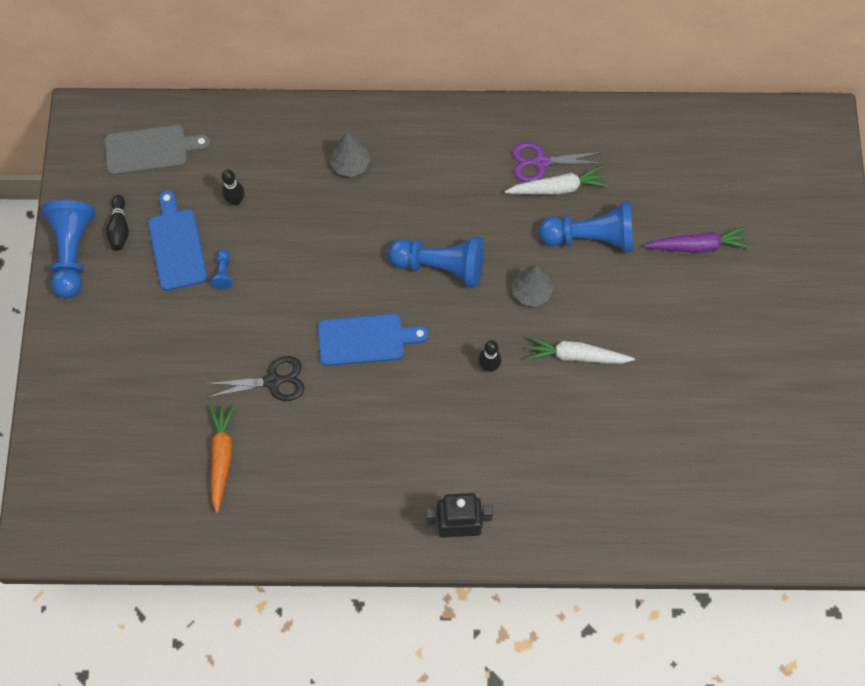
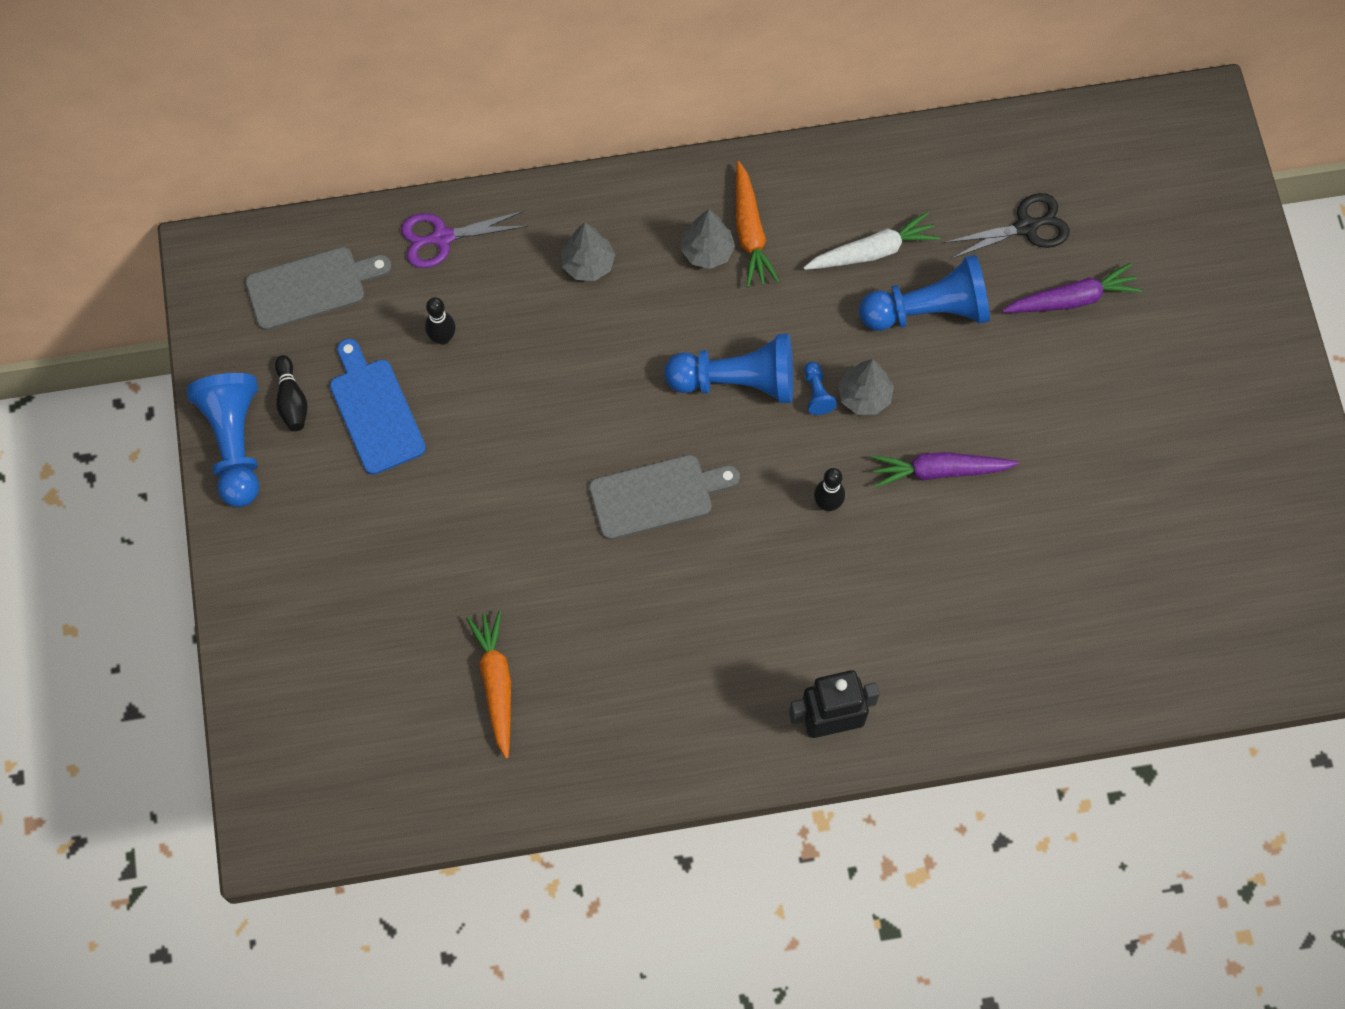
camera: 10 degrees left, 0 degrees up
black scissors [205,356,304,401] -> black scissors moved to [944,193,1069,259]
blue pawn [211,250,232,289] -> blue pawn moved to [804,362,837,415]
blue cutting board [318,314,429,366] -> grey cutting board [589,455,740,540]
purple scissors [512,142,605,182] -> purple scissors moved to [401,211,528,268]
white carrot [525,336,635,363] -> purple carrot [872,452,1019,487]
none -> grey tree [681,209,735,269]
none -> orange carrot [736,161,780,287]

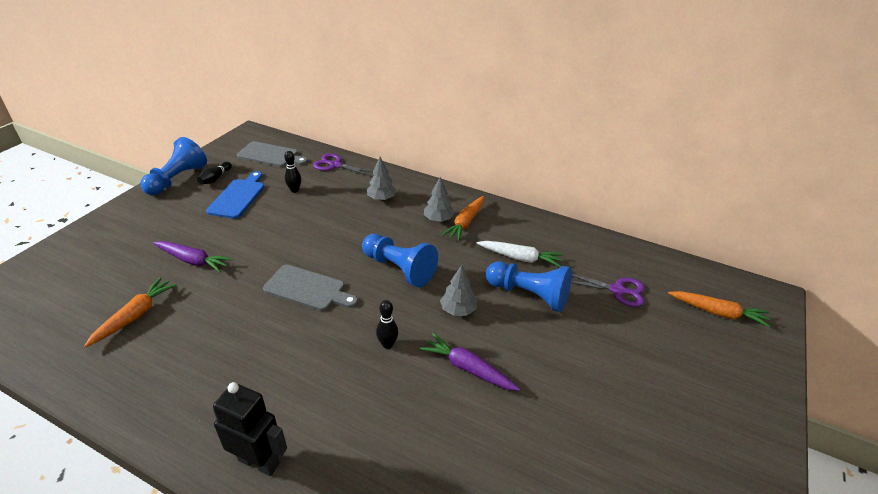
camera: 35 degrees right, 30 degrees down
blue pawn [804,362,837,415] -> none
black scissors [944,193,1069,259] -> purple scissors [571,274,645,307]
purple carrot [1002,263,1142,313] -> purple carrot moved to [153,241,233,272]
none -> orange carrot [668,291,771,328]

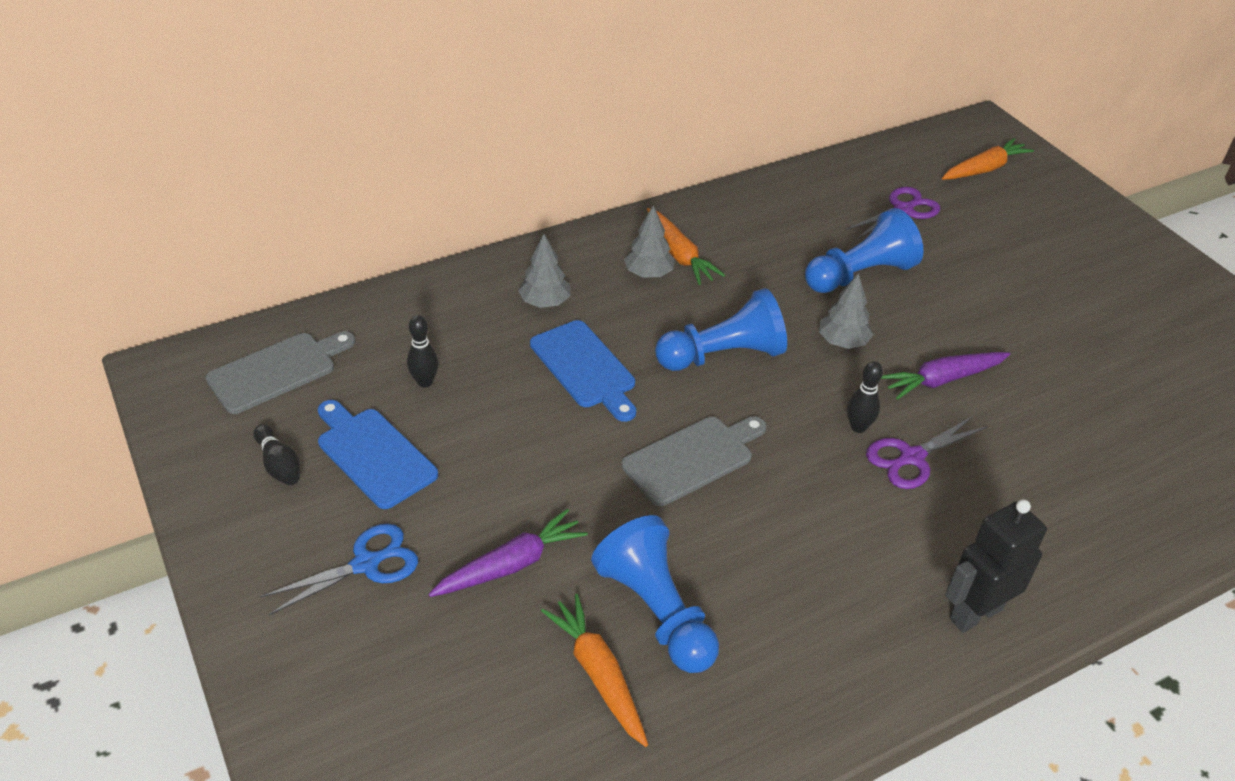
camera: 55 degrees left, 5 degrees up
blue pawn [140,137,207,195] -> blue pawn moved to [591,515,719,673]
purple scissors [313,153,373,177] -> purple scissors moved to [866,415,988,489]
white carrot [476,241,563,267] -> none
none -> blue scissors [260,524,418,615]
none -> blue cutting board [530,320,636,422]

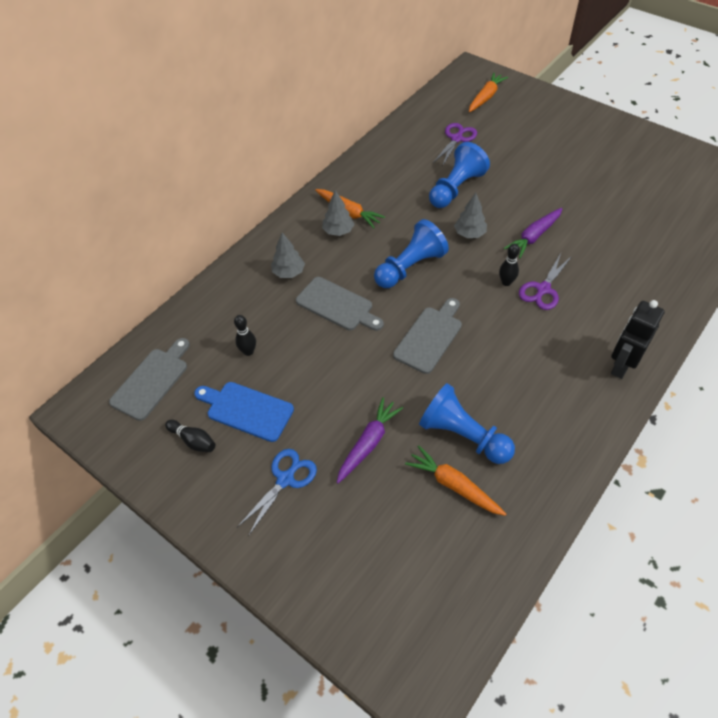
camera: 20 degrees left, 10 degrees up
blue cutting board [530,320,636,422] -> grey cutting board [296,277,384,331]

